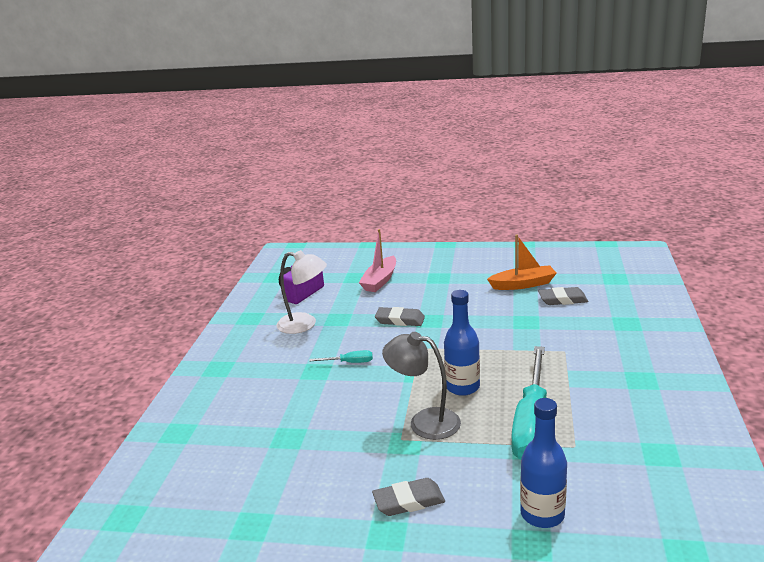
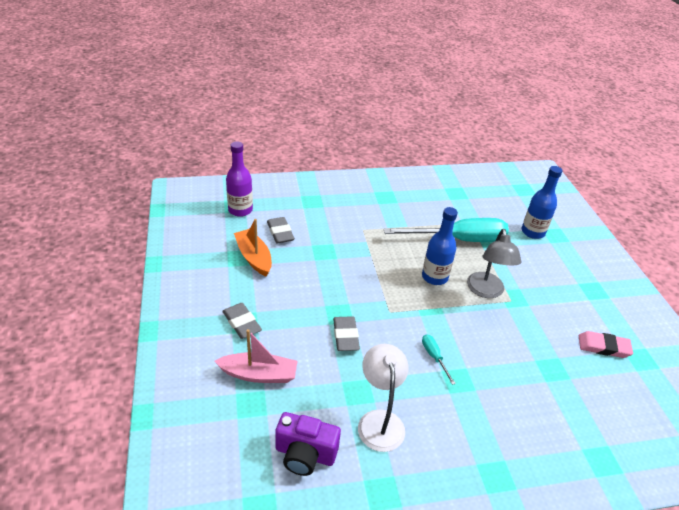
camera: 115 degrees left, 15 degrees up
grey eraser [372,478,445,516] -> grey eraser moved to [222,303,262,339]
none -> purple bottle [226,141,253,217]
none -> pink eraser [579,331,633,358]

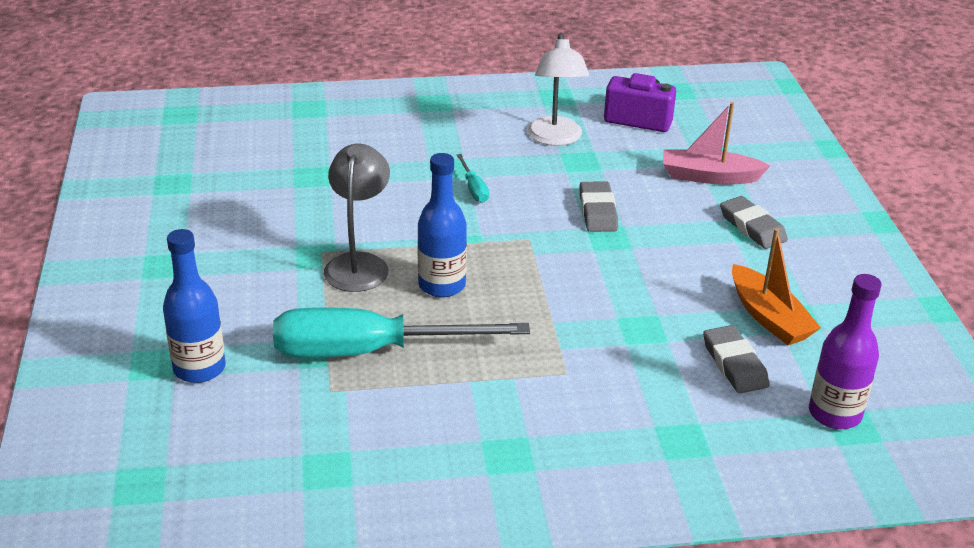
camera: 175 degrees left, 5 degrees down
pink eraser [579,331,633,358] -> none

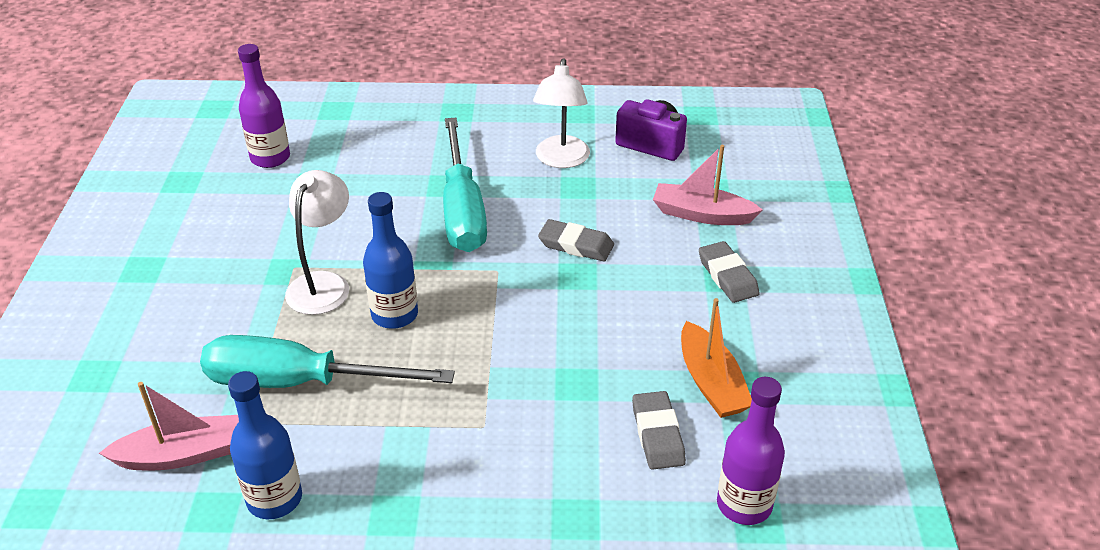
camera: 10 degrees right, 5 degrees up
blue bottle [163,229,226,383] -> blue bottle moved to [228,371,302,519]
grey lamp [324,144,390,292] -> white lamp [285,170,349,315]
turquoise screwdriver [456,154,489,203] -> turquoise screwdriver [443,118,487,252], size x2.49
grey eraser [580,181,618,232] -> grey eraser turned 75 degrees counterclockwise [538,219,614,261]
none -> pink boat [99,382,239,470]
none -> purple bottle [238,44,290,168]

